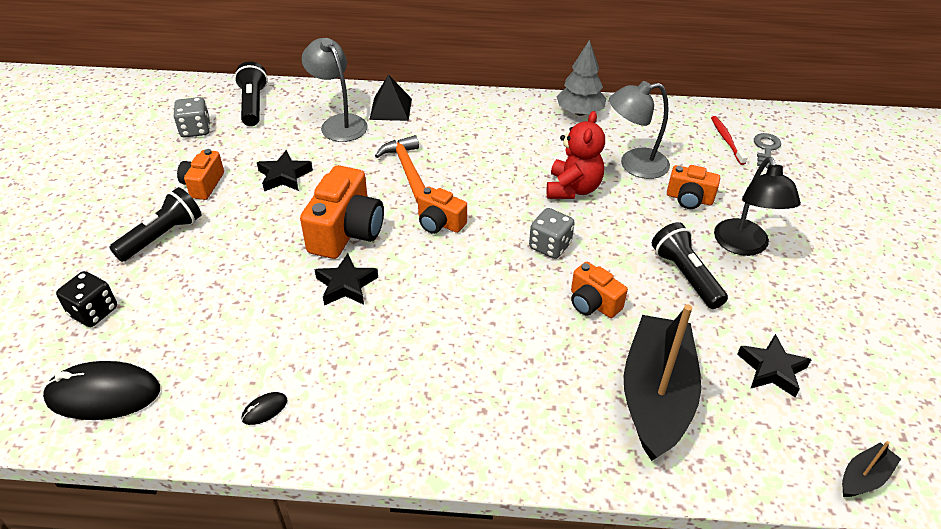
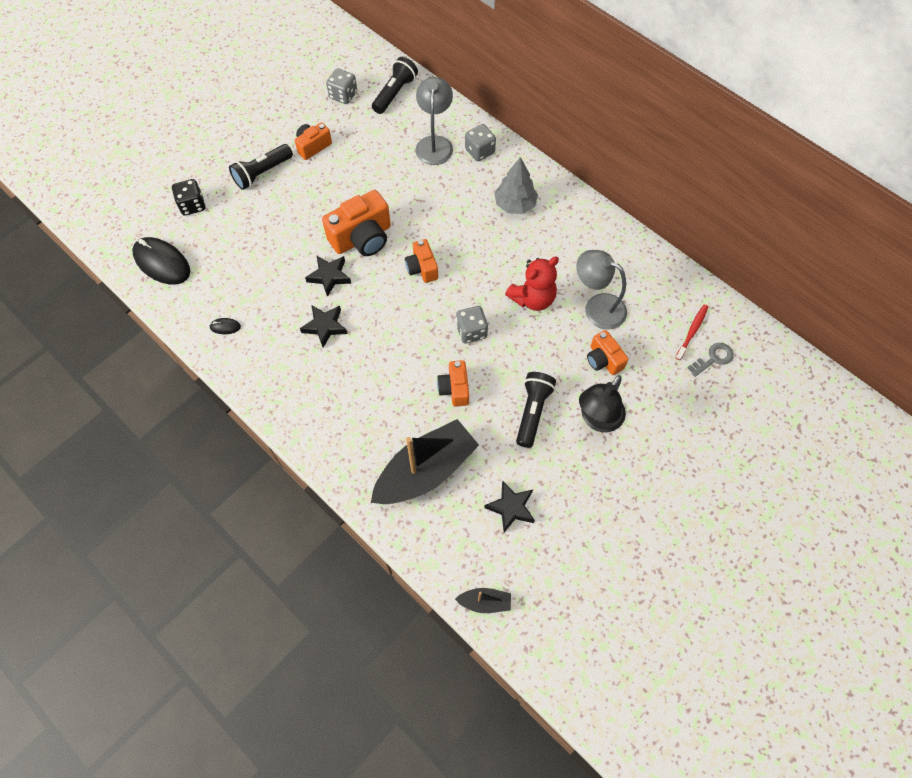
camera: 40 degrees right, 20 degrees up
black flashlight [109,187,201,262] -> black flashlight turned 150 degrees clockwise [229,144,293,190]
black star [257,150,313,191] -> black star moved to [300,305,348,348]
black pyramid [369,74,412,121] -> grey dice [465,124,496,161]
orange hammer [375,135,426,204] -> none
grey tree [556,40,606,116] -> grey tree moved to [494,157,538,214]

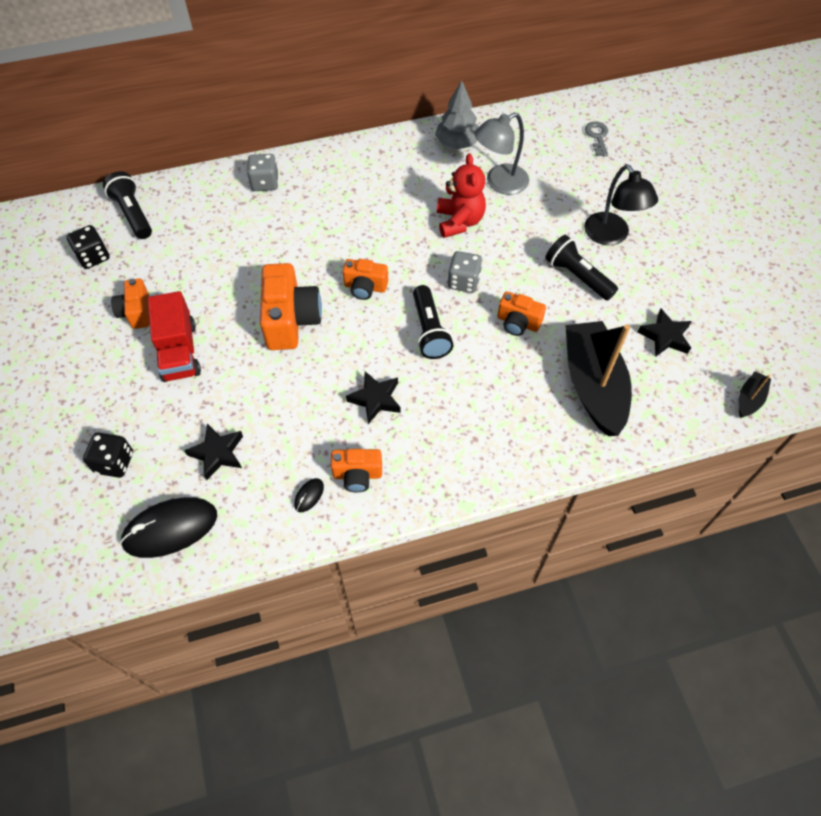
camera: 60 degrees left, 5 degrees down
black flashlight [229,144,293,190] -> black flashlight moved to [413,285,453,359]
black star [305,255,351,297] -> black star moved to [184,424,243,480]
grey dice [326,68,357,104] -> black dice [66,225,110,269]
grey lamp [416,77,453,165] -> none
grey tree [494,157,538,214] -> grey tree moved to [435,80,479,149]
orange camera [587,330,628,375] -> orange camera moved to [331,449,382,492]
red toothbrush [675,305,708,360] -> none
none -> red truck [148,291,201,382]

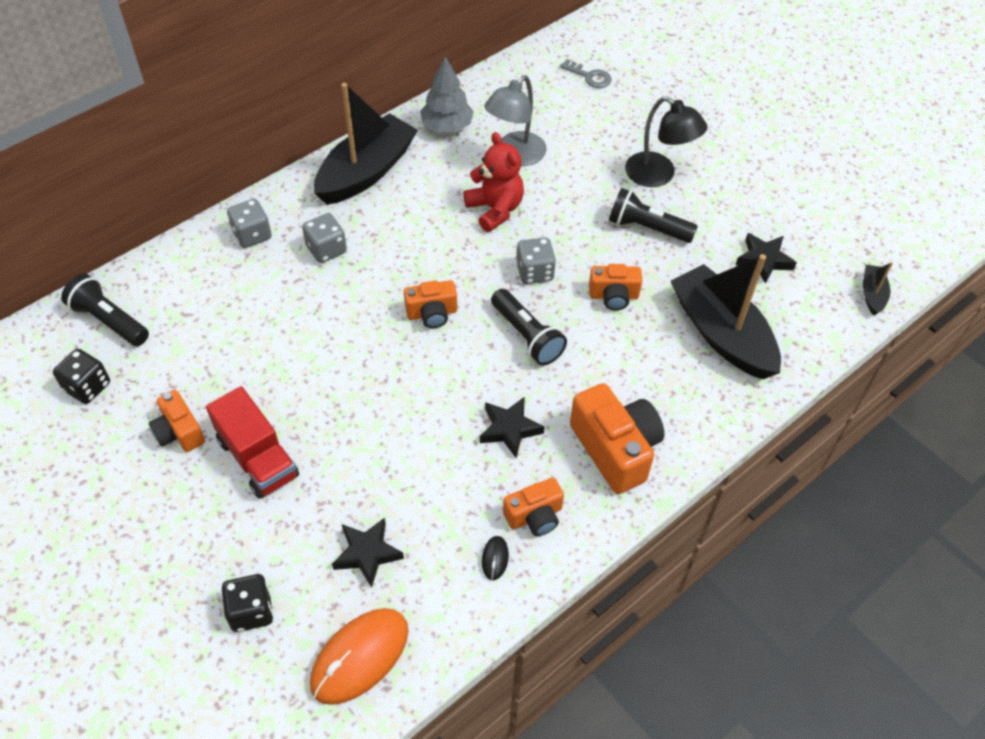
camera: 25 degrees left, 5 degrees down
black mouse [120,497,217,558] -> orange mouse [310,608,409,705]
orange camera [260,263,322,350] -> orange camera moved to [570,383,665,494]
grey key [585,121,608,156] -> grey key turned 150 degrees clockwise [560,59,611,88]
none -> grey dice [302,213,347,263]
none -> black boat [314,83,418,205]

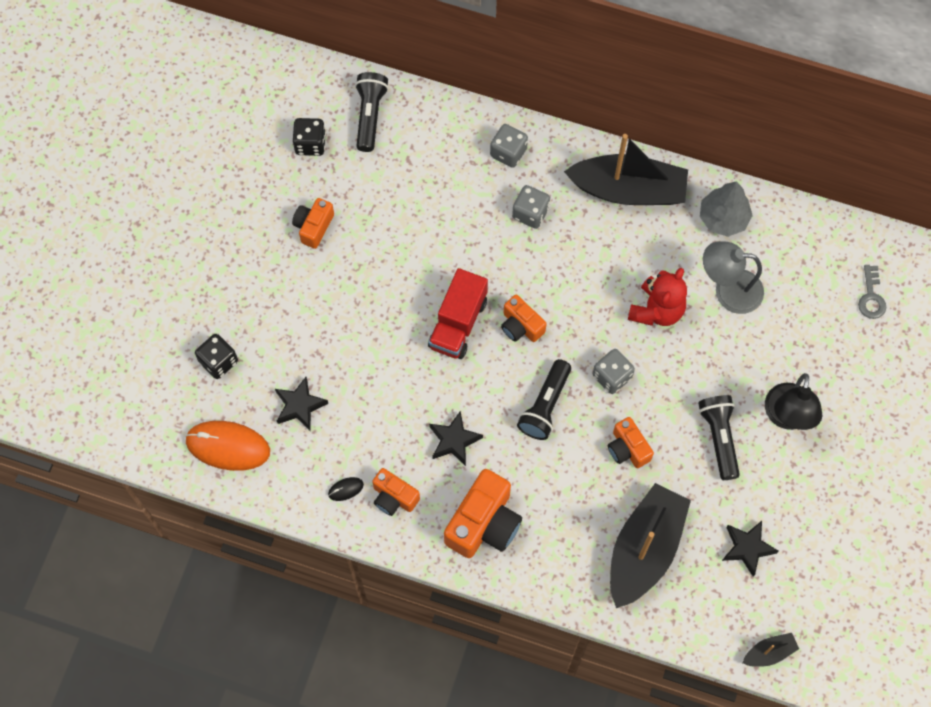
camera: 60 degrees right, 15 degrees up
red truck [206,386,299,499] -> red truck moved to [428,268,488,359]

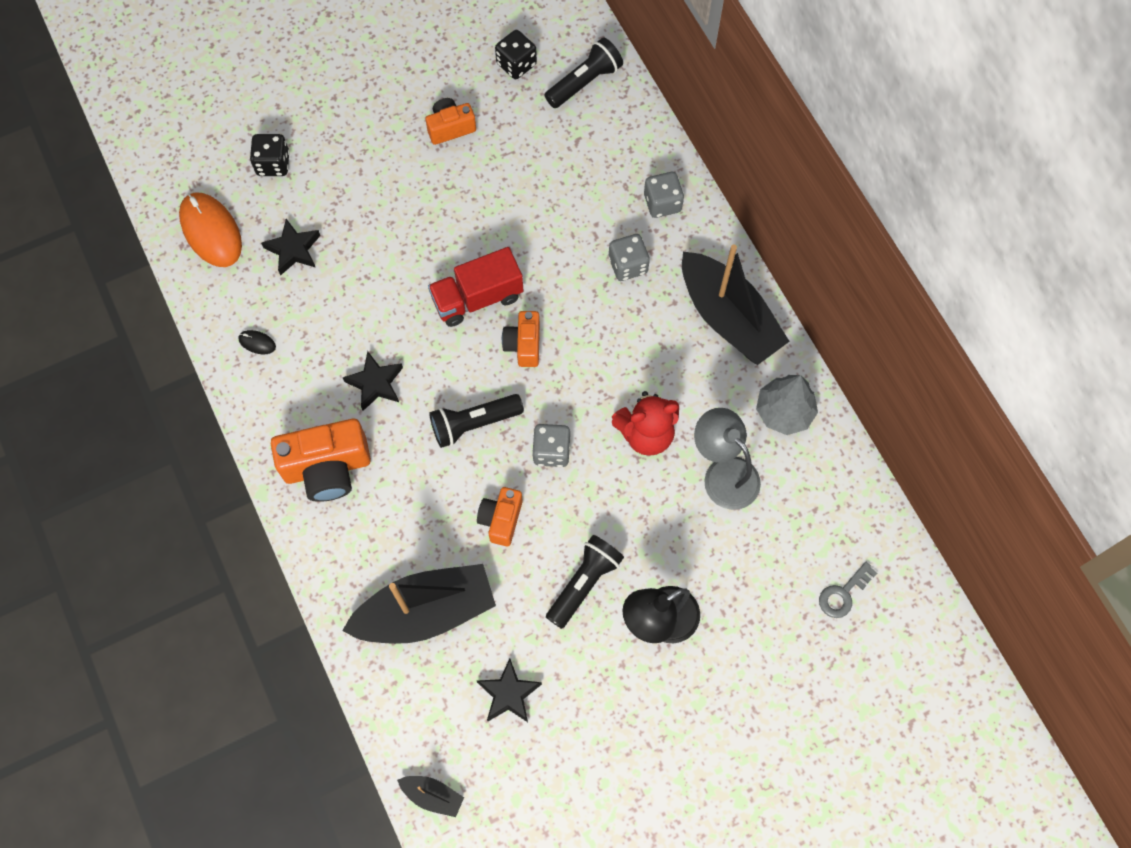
camera: 45 degrees right, 0 degrees up
orange camera [372,468,420,516] -> none

